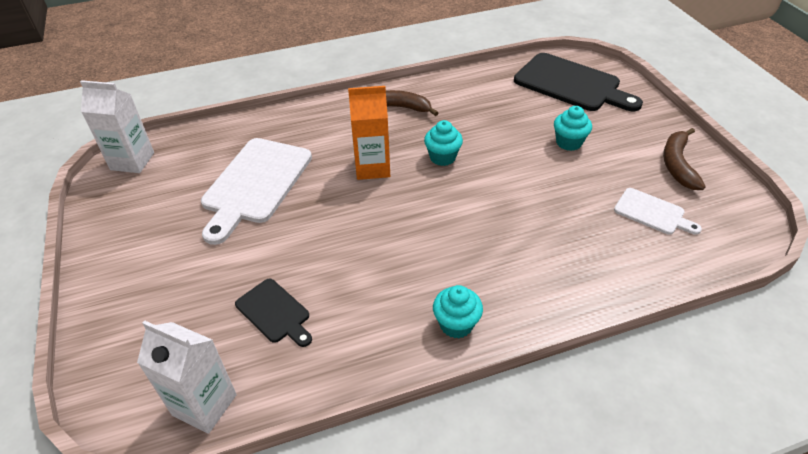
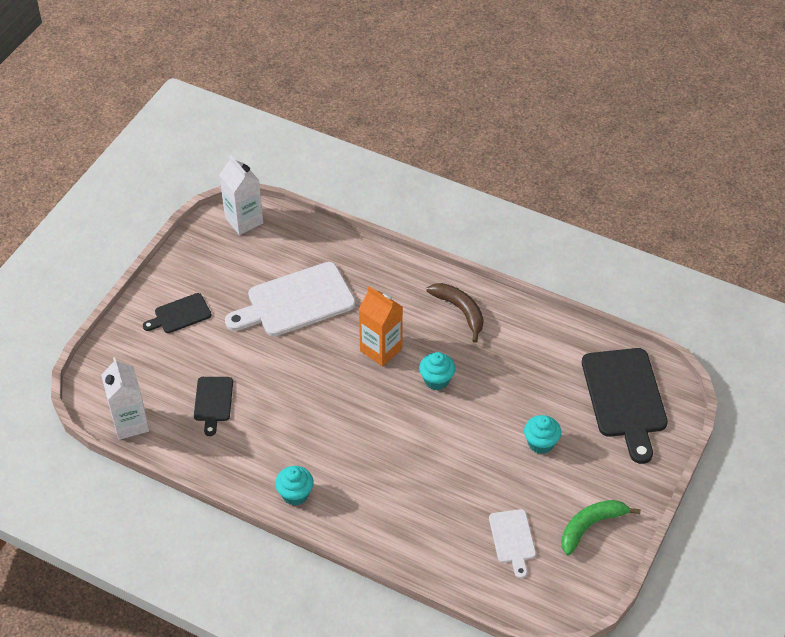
camera: 45 degrees right, 5 degrees up
brown banana [663,128,706,190] -> green banana [561,500,641,555]
none -> black cutting board [143,293,211,333]

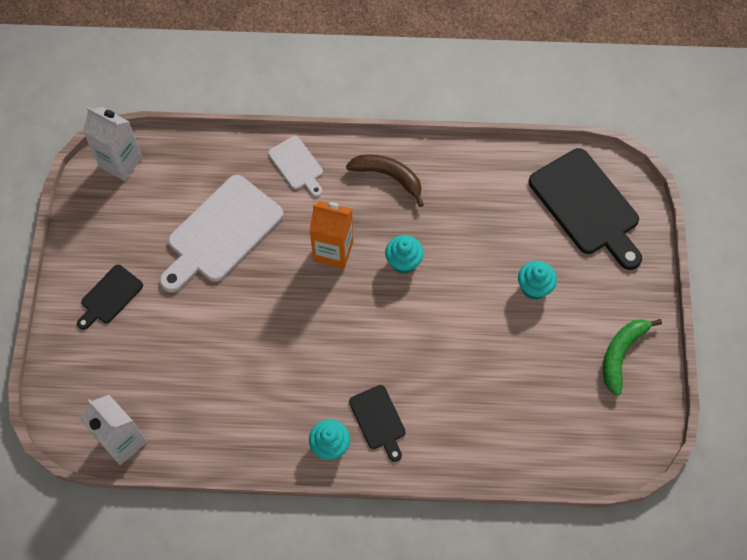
camera: 25 degrees left, 15 degrees up
black cutting board [194,377,233,436] -> black cutting board moved to [349,385,406,462]
white cutting board [489,509,536,578] -> white cutting board moved to [268,136,323,197]

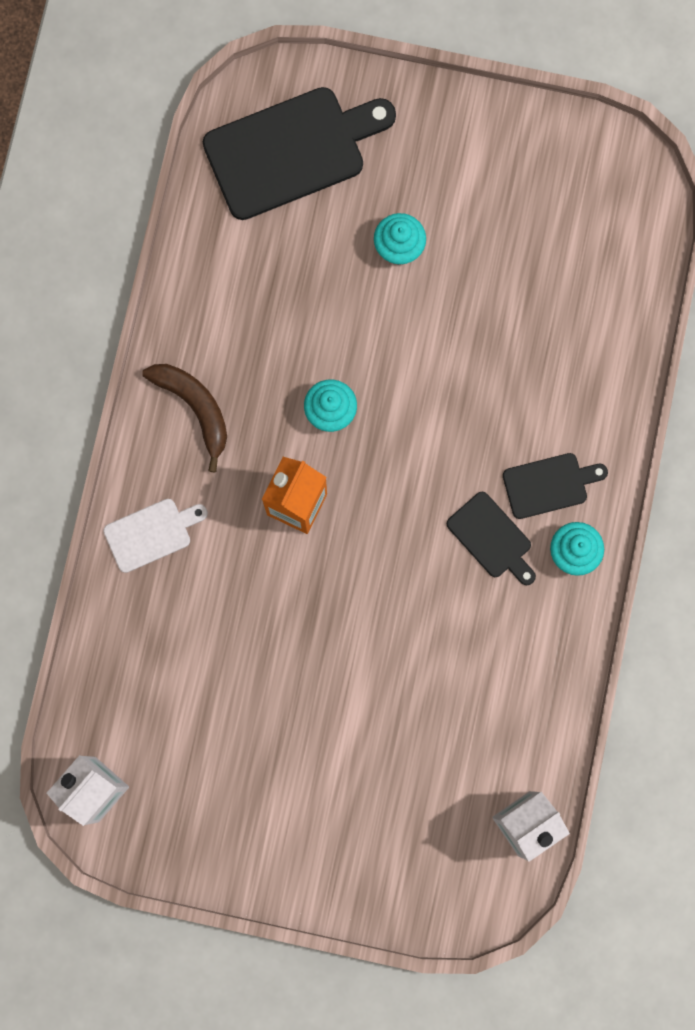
camera: 80 degrees left, 15 degrees up
black cutting board [77,265,143,330] -> black cutting board moved to [446,492,536,585]
white cutting board [160,175,283,292] -> none
brown banana [346,154,424,207] -> brown banana turned 105 degrees clockwise [142,364,227,473]
green banana [603,319,662,396] -> none

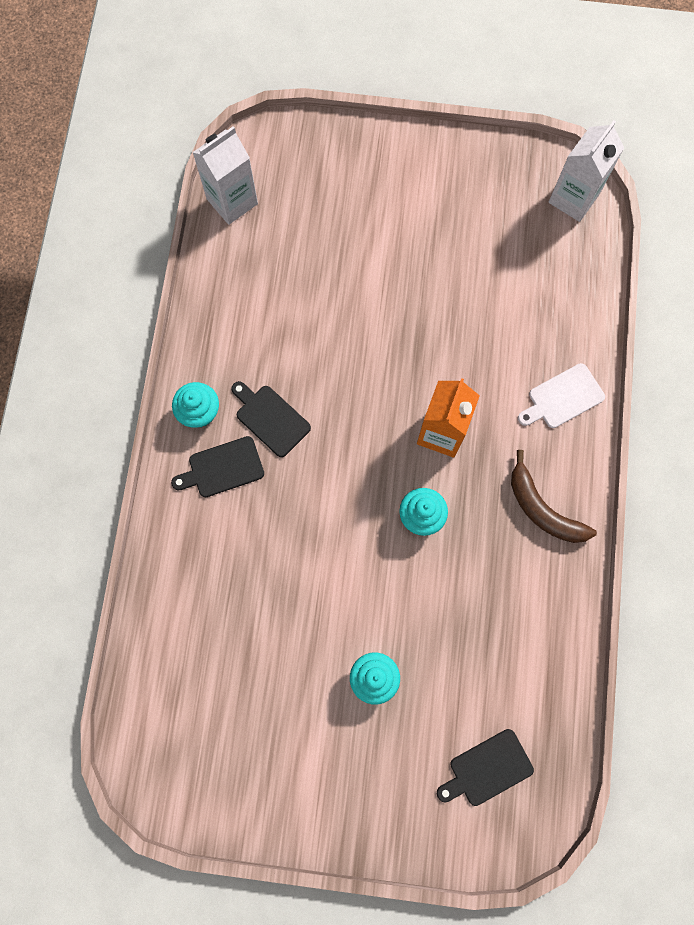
camera: 175 degrees right, 5 degrees down
black cutting board [203,87,396,220] -> black cutting board [437,729,534,806], size x0.52

